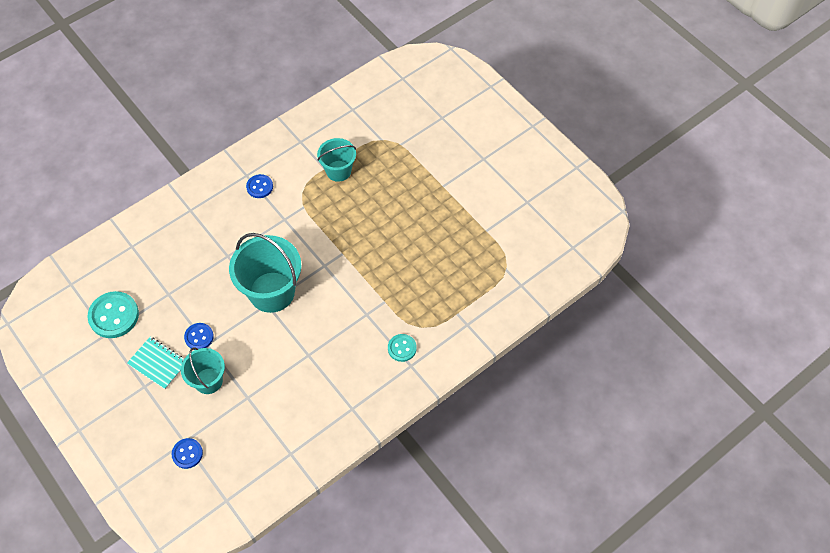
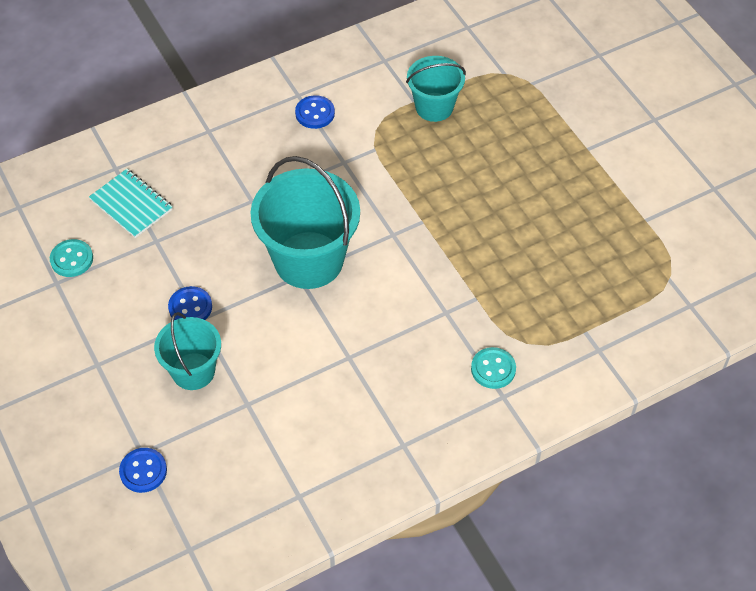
camera: 10 degrees right, 5 degrees down
turquoise button [88,291,139,338] -> turquoise button [50,239,93,277], size x0.58
turquoise notebook [127,337,184,389] -> turquoise notebook moved to [89,169,173,238]

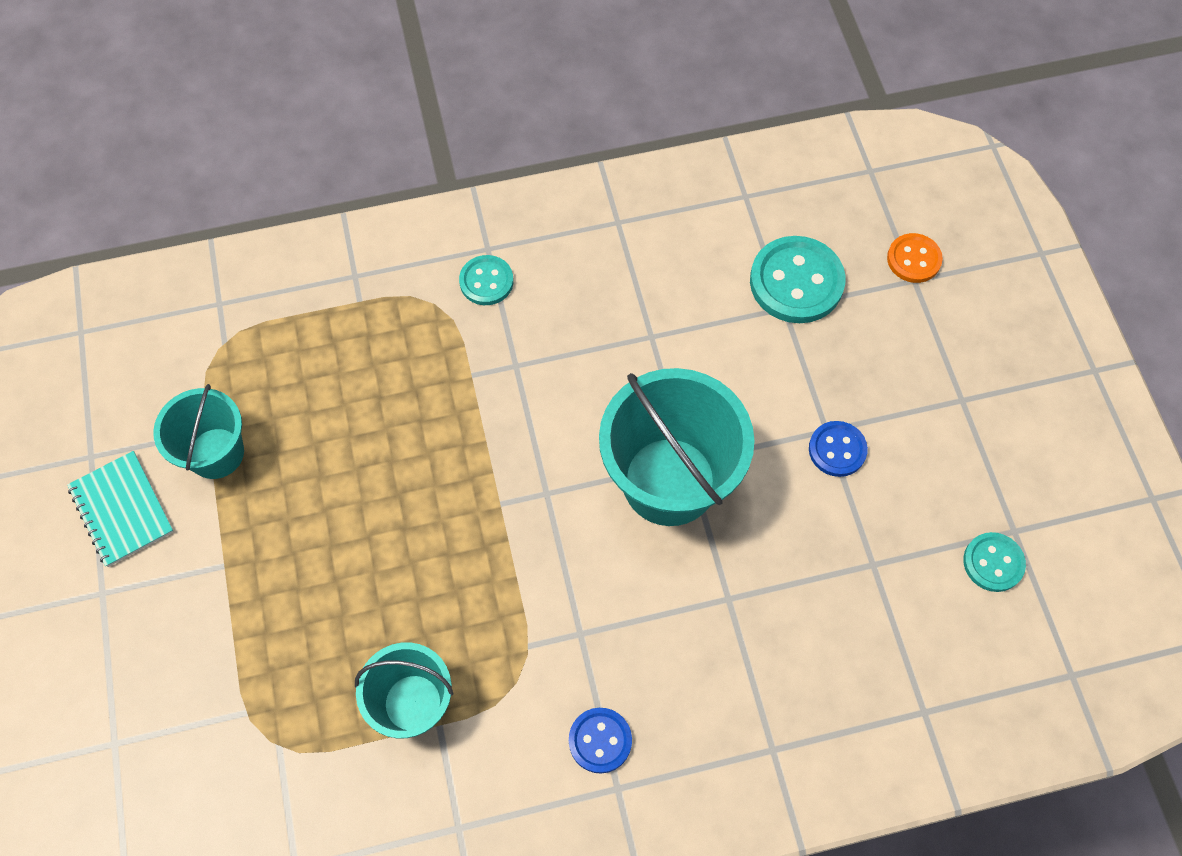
camera: 165 degrees left, 10 degrees up
turquoise notebook [89,169,173,238] -> turquoise notebook moved to [67,451,174,567]
blue button [119,448,167,493] -> orange button [887,233,943,283]
turquoise bucket [154,312,221,390] -> turquoise bucket moved to [153,384,244,479]
none -> turquoise button [750,236,846,323]

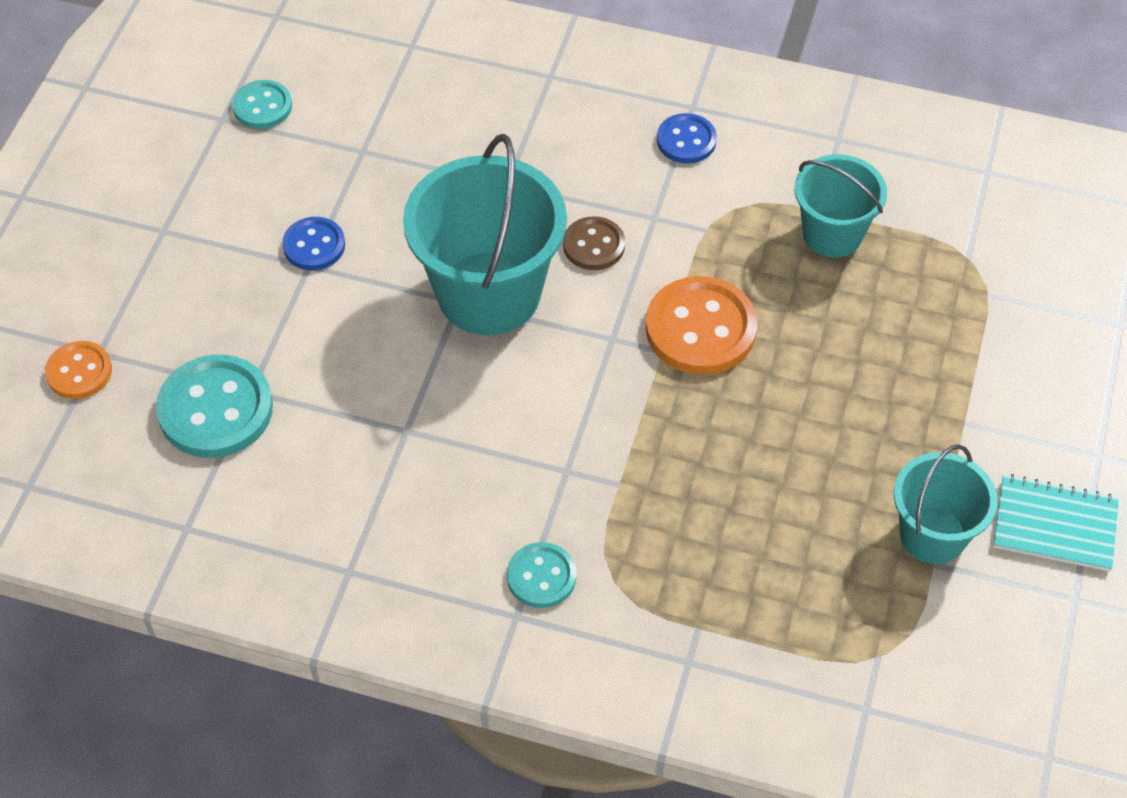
camera: 150 degrees left, 10 degrees down
turquoise notebook [67,451,174,567] -> turquoise notebook turned 75 degrees counterclockwise [993,474,1119,571]
none -> brown button [563,216,625,270]
none -> orange button [645,276,757,375]

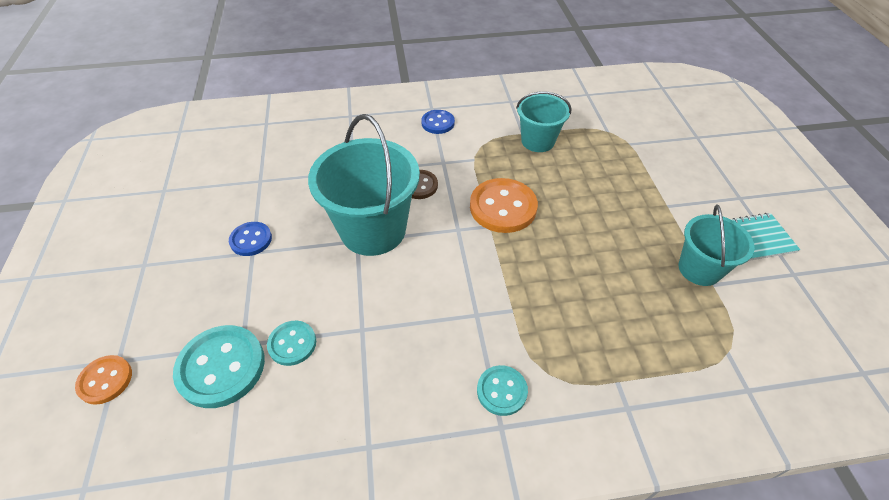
camera: 25 degrees left, 5 degrees down
turquoise button [232,80,292,129] -> turquoise button moved to [267,321,316,366]

